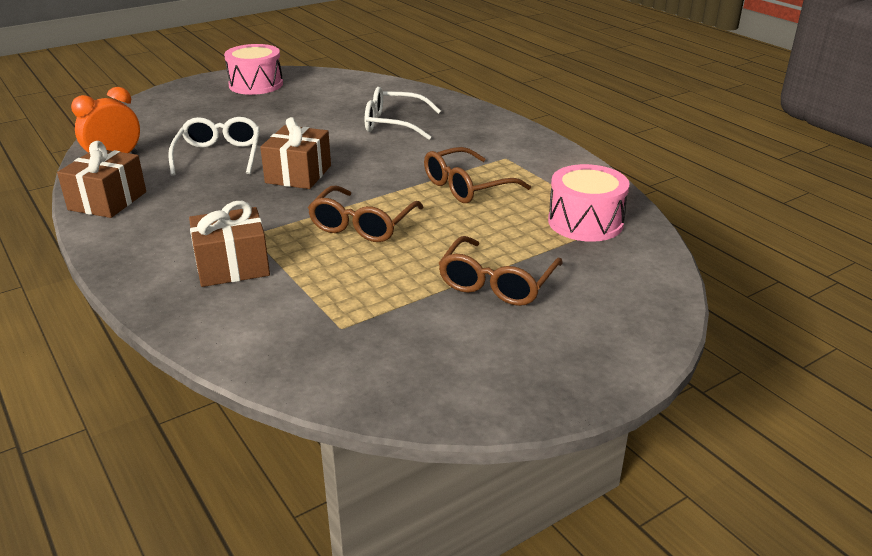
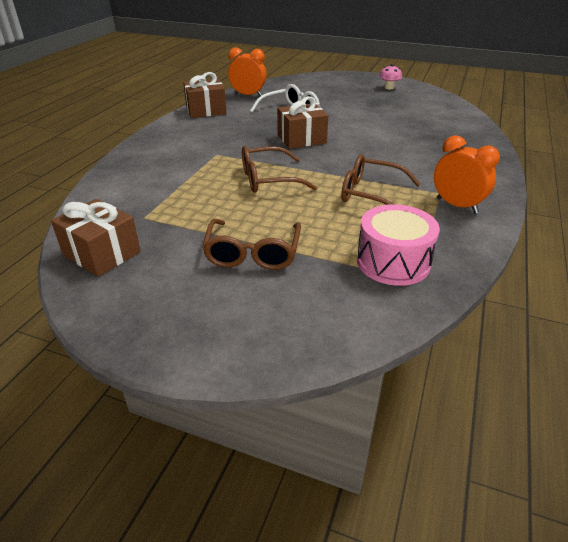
camera: 55 degrees right, 5 degrees up
brown gift [189,201,270,287] -> brown gift moved to [51,199,141,277]
pink drum [224,44,283,95] -> pink mushroom [380,64,402,89]
white glasses [365,87,441,140] -> none
brown glasses [438,236,563,306] -> brown glasses turned 75 degrees counterclockwise [202,219,301,270]
none -> orange clock [434,135,500,213]

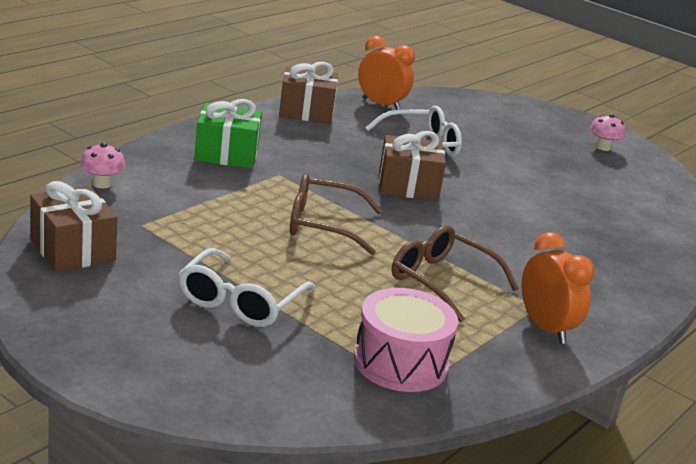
camera: 15 degrees right, 10 degrees down
brown glasses [202,219,301,270] -> white glasses [178,248,315,327]
none -> pink mushroom [80,143,125,188]
none -> green gift [194,99,262,169]

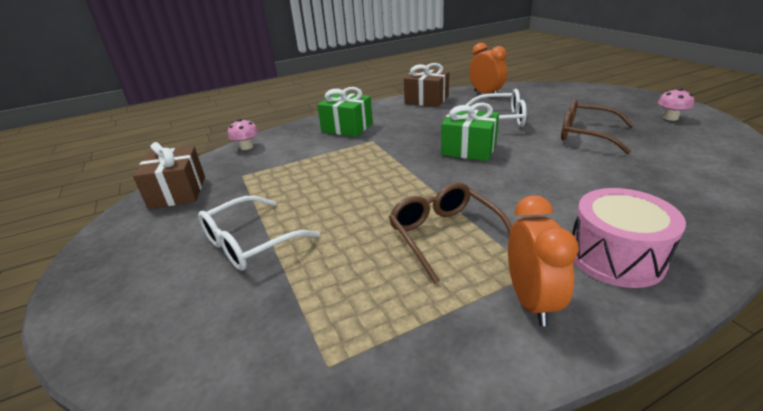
camera: 30 degrees right, 5 degrees up
brown glasses [290,173,382,255] -> brown glasses moved to [561,99,634,154]
pink drum [354,288,458,392] -> pink drum moved to [573,188,686,288]
brown gift [379,131,446,201] -> green gift [441,102,499,161]

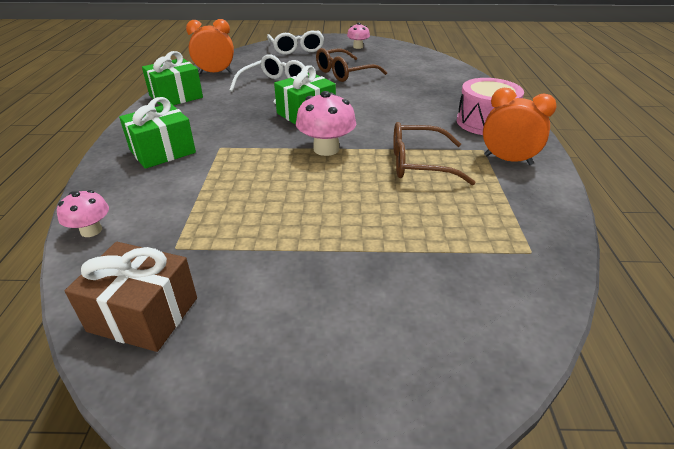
camera: 65 degrees left, 5 degrees up
white glasses [198,196,320,271] -> white glasses moved to [267,30,324,55]
brown gift [404,63,449,107] -> green gift [142,51,203,106]
none -> pink mushroom [296,91,356,156]

